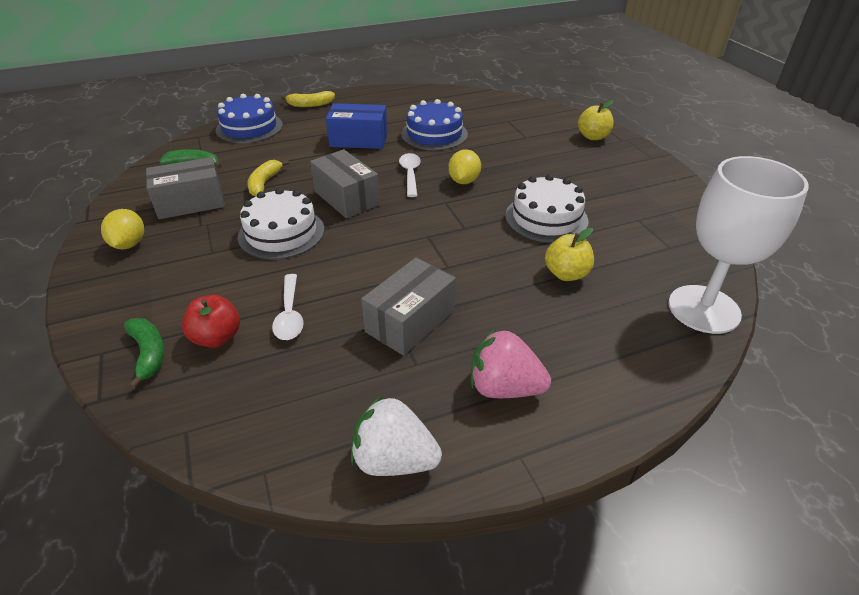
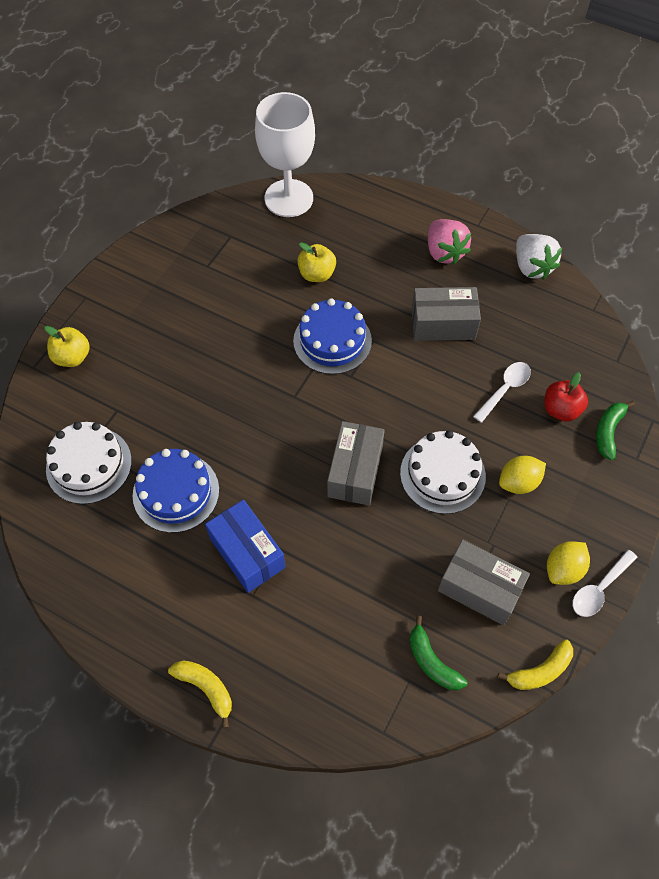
camera: 130 degrees left, 20 degrees up
blue cake [216,94,283,143] -> blue cake moved to [293,298,372,374]
yellow banana [247,160,289,196] -> yellow banana moved to [497,639,573,690]
white spoon [399,153,421,197] -> white spoon moved to [572,550,638,617]
yellow lemon [448,149,481,184] -> yellow lemon moved to [499,456,546,494]
white cake [505,174,588,243] -> white cake moved to [46,422,132,504]

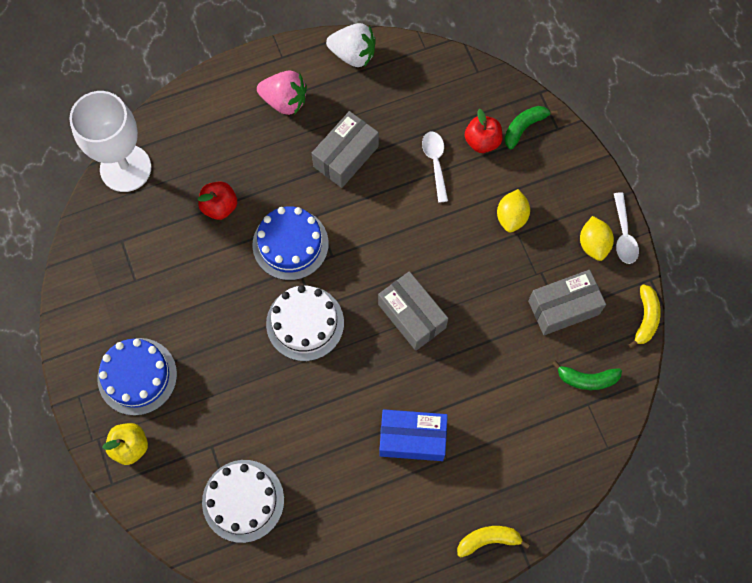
camera: 50 degrees left, 10 degrees up
blue cake [133,449,219,533] -> blue cake moved to [98,338,177,416]
yellow apple [297,242,336,282] -> red apple [198,182,237,220]
white cake [400,430,486,514] -> white cake moved to [266,285,344,361]
green banana [596,401,635,460] -> green banana turned 75 degrees clockwise [505,106,557,149]

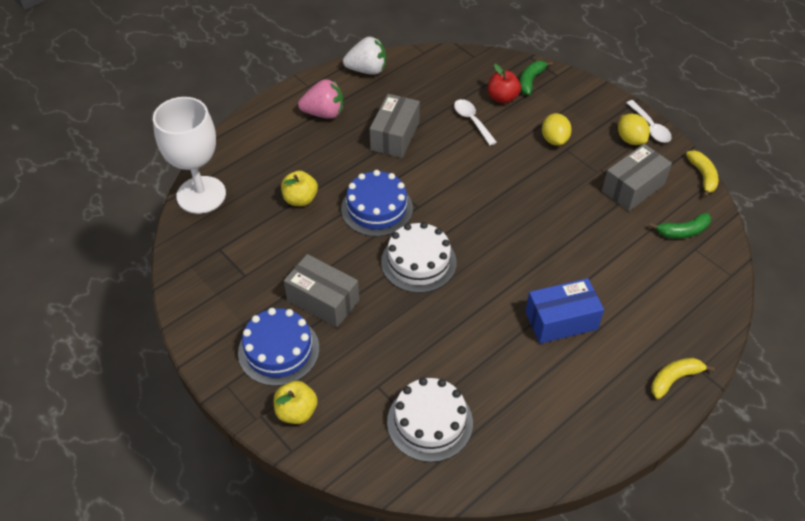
camera: 20 degrees left, 20 degrees down
red apple [198,182,237,220] -> yellow apple [281,171,318,206]
grey box [378,271,448,351] -> grey box moved to [284,254,359,328]

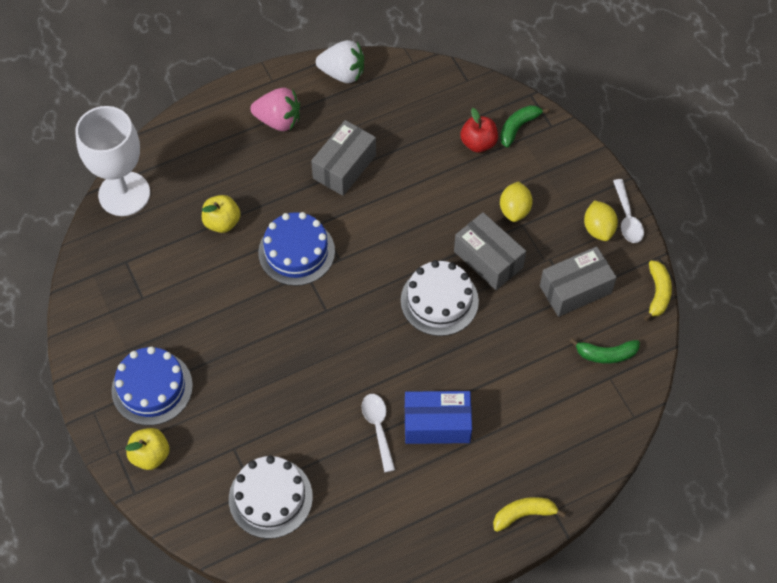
camera: 15 degrees right, 10 degrees up
grey box [284,254,359,328] -> grey box moved to [454,212,526,290]
white cake [381,222,457,293] -> white cake moved to [401,260,479,336]
white spoon [454,99,497,146] -> white spoon moved to [362,394,395,472]

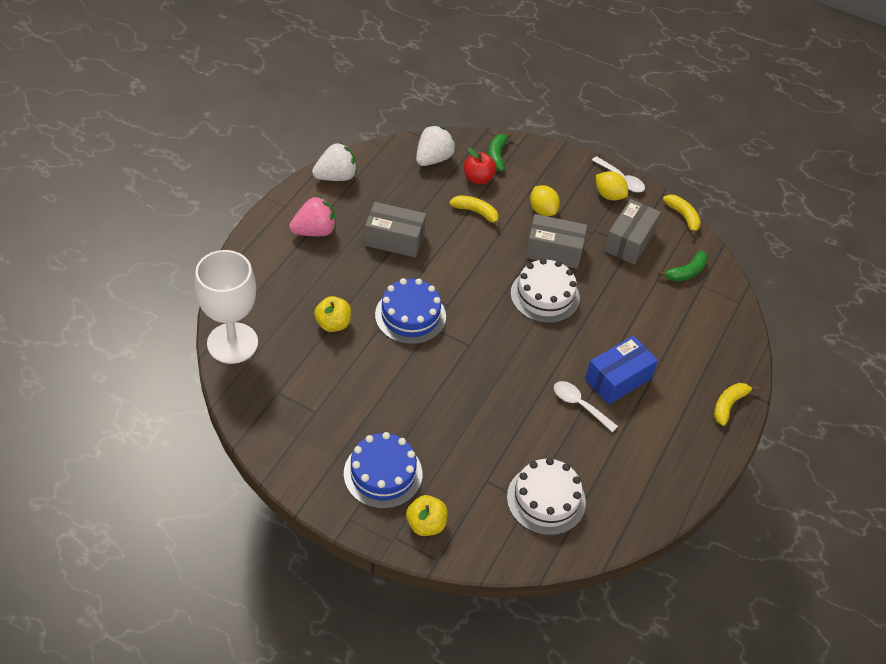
camera: 40 degrees left, 10 degrees down
grey box [311,120,376,196] -> grey box turned 75 degrees counterclockwise [365,202,426,258]
none -> white strawberry [416,125,456,166]
none -> yellow banana [449,195,500,228]

